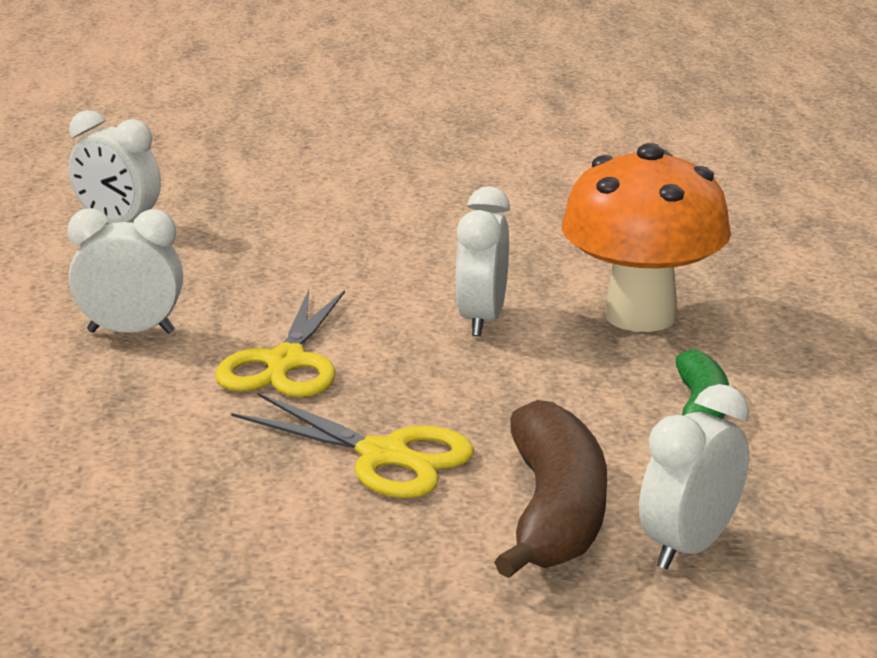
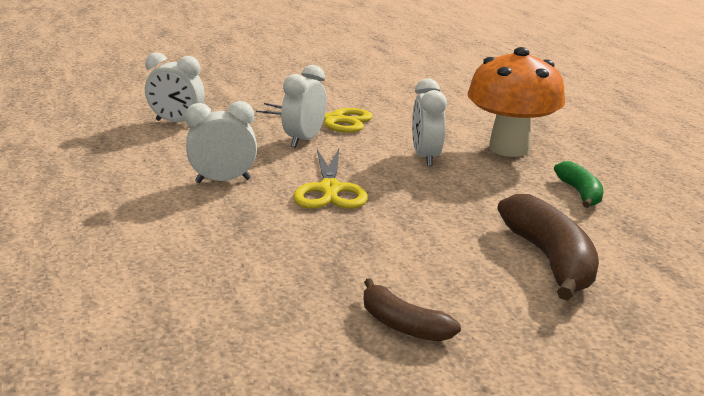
camera: 15 degrees left, 0 degrees up
yellow scissors [231,393,474,498] -> yellow scissors moved to [256,103,373,133]
white clock [639,384,749,570] -> white clock moved to [281,65,327,147]
none -> brown banana [364,278,461,342]

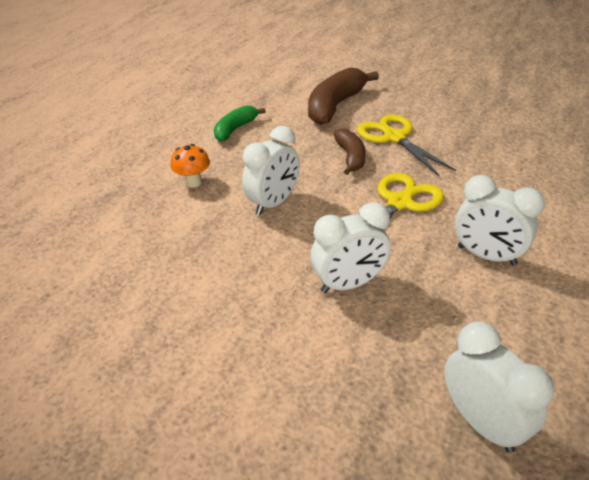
camera: 135 degrees left, 15 degrees up
yellow scissors [256,103,373,133] -> yellow scissors moved to [357,114,456,176]
brown banana [364,278,461,342] -> brown banana moved to [333,128,366,175]
orange mushroom [467,47,565,157] -> orange mushroom [171,144,210,187], size x0.41

